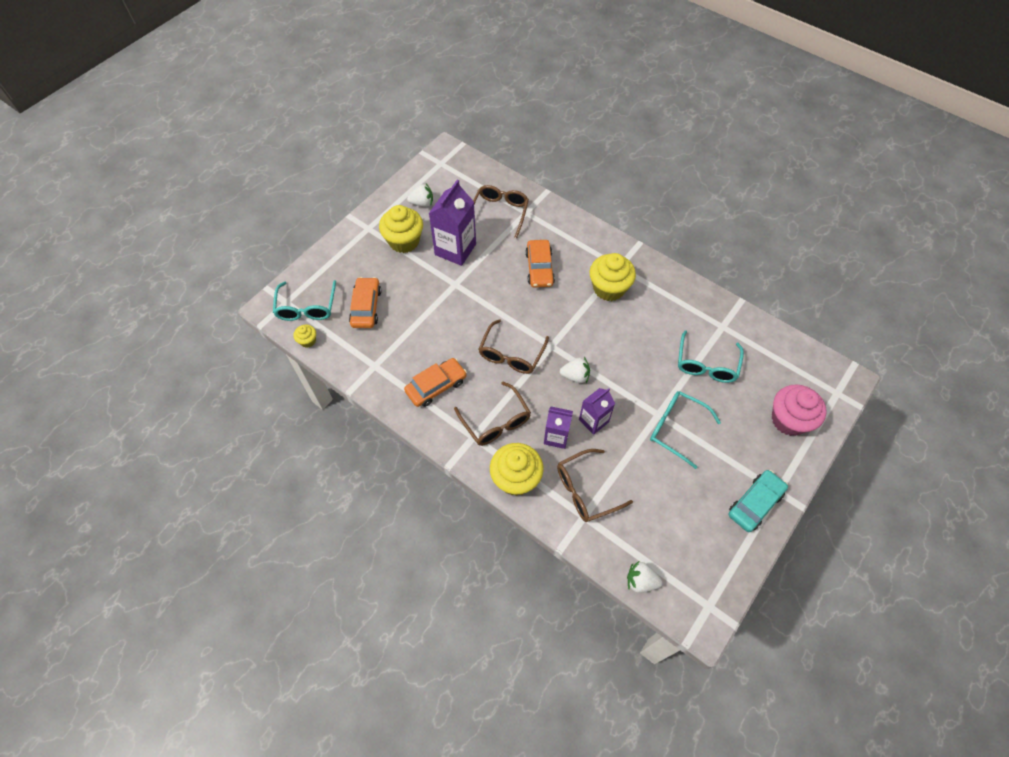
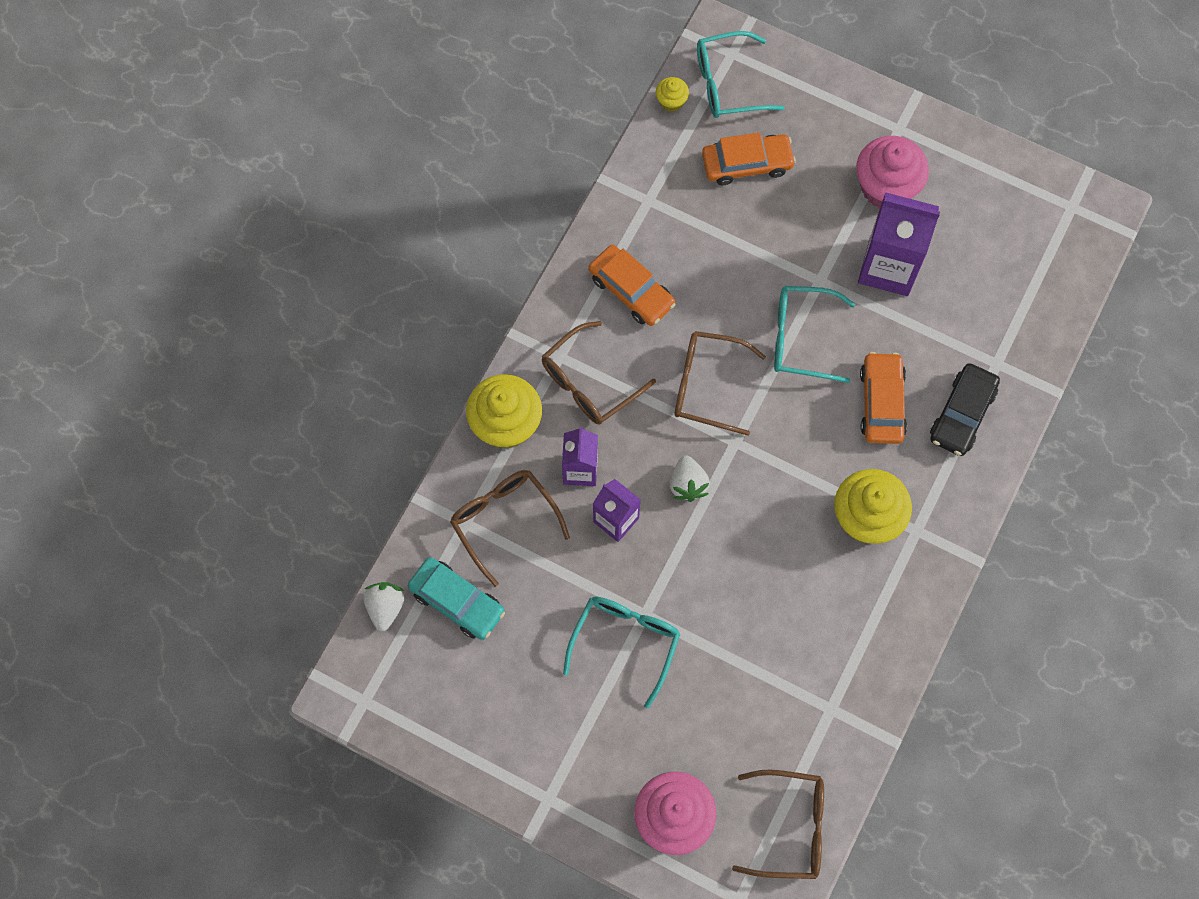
camera: 80 degrees right, 10 degrees up
yellow cupcake [379,205,423,253] -> pink cupcake [856,136,929,209]
white strawberry [407,184,433,207] -> none
brown glasses [473,185,529,238] -> brown glasses moved to [732,770,824,879]
orange car [525,240,555,288] -> orange car turned 105 degrees clockwise [860,352,907,444]
turquoise glasses [678,330,744,383] -> turquoise glasses moved to [774,286,855,383]
turquoise car [728,470,788,532] -> turquoise car moved to [408,557,505,640]
none -> black car [930,363,1000,456]

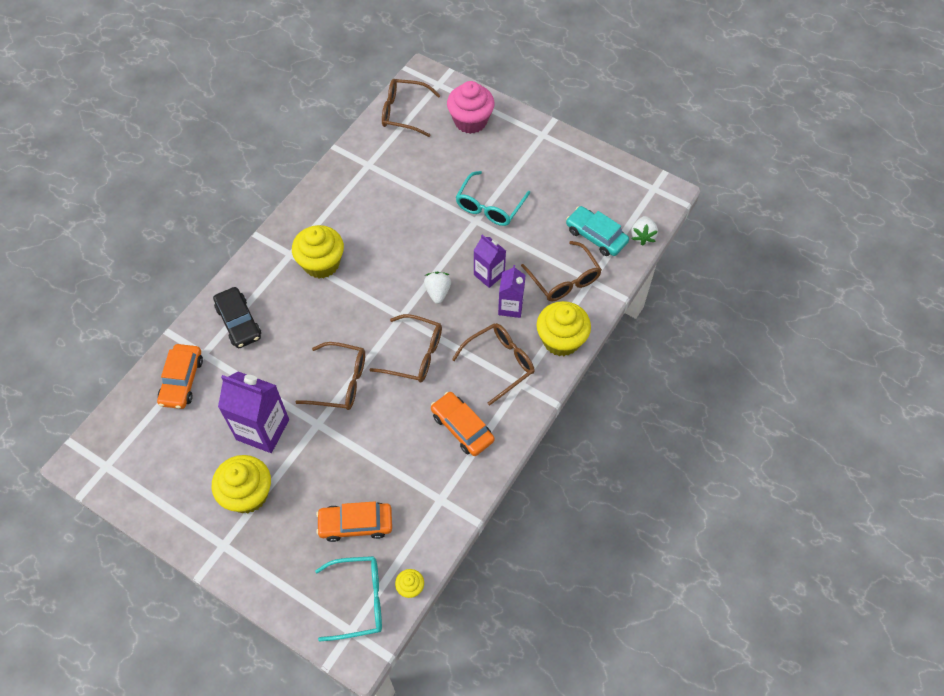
camera: 175 degrees left, 10 degrees down
turquoise glasses [774,286,855,383] -> brown glasses [295,342,365,410]
pink cupcake [856,136,929,209] -> yellow cupcake [212,455,271,513]
orange car [860,352,907,444] -> orange car moved to [157,344,203,409]
black car [930,363,1000,456] -> black car turned 120 degrees clockwise [213,287,261,348]

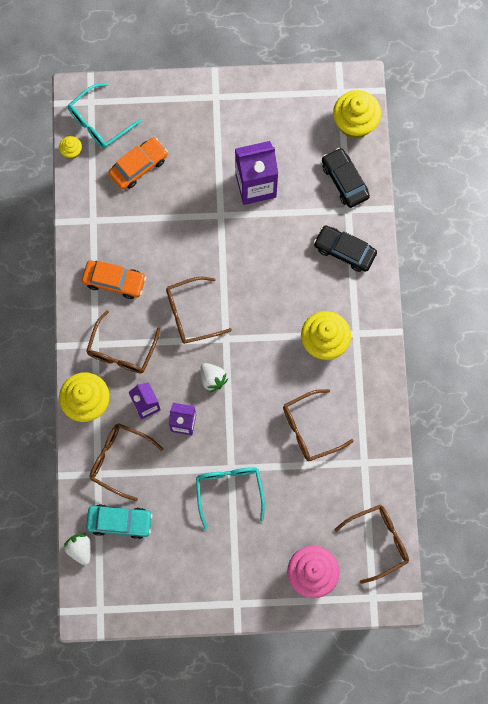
camera: 145 degrees right, 15 degrees up
orange car [157,344,203,409] -> black car [322,148,370,208]
yellow cupcake [212,455,271,513] -> yellow cupcake moved to [333,90,381,139]
brown glasses [295,342,365,410] -> brown glasses moved to [283,389,354,461]

